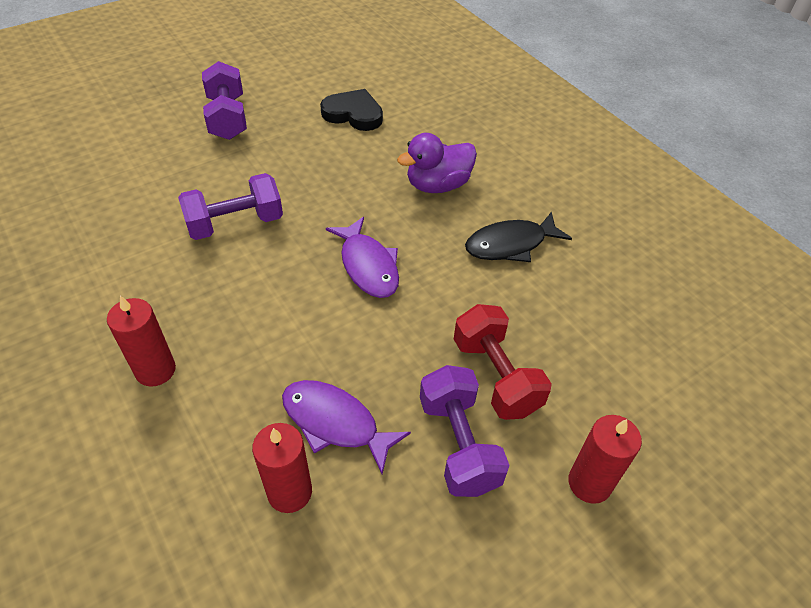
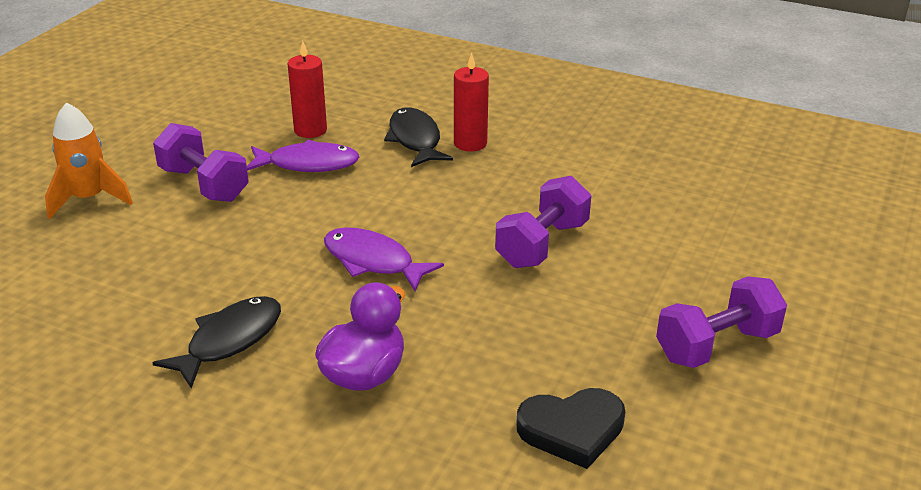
camera: 150 degrees right, 15 degrees down
purple dumbbell [202,61,247,140] -> purple dumbbell turned 75 degrees counterclockwise [656,277,787,368]
red dumbbell [454,304,552,420] -> none
red candle [568,415,642,504] -> orange rocket [45,102,133,219]
none -> black fish [384,107,453,167]

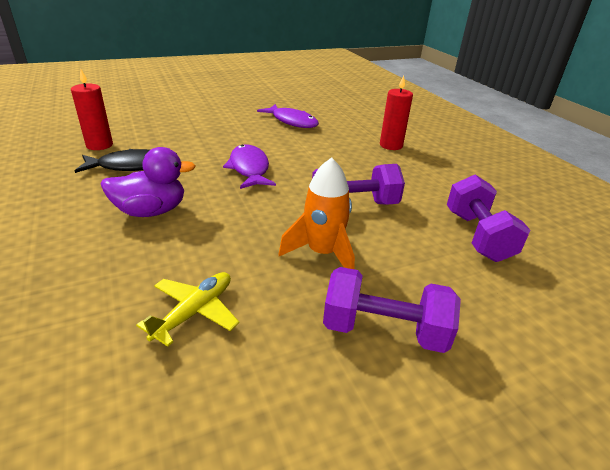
camera: 40 degrees right, 0 degrees up
orange rocket [45,102,133,219] -> orange rocket moved to [279,157,355,269]
purple dumbbell [153,123,249,202] -> purple dumbbell moved to [447,175,530,262]
red candle [288,41,327,138] -> red candle moved to [71,69,113,150]
black fish [384,107,453,167] -> none
black heart [516,388,625,469] -> yellow plane [136,272,239,347]

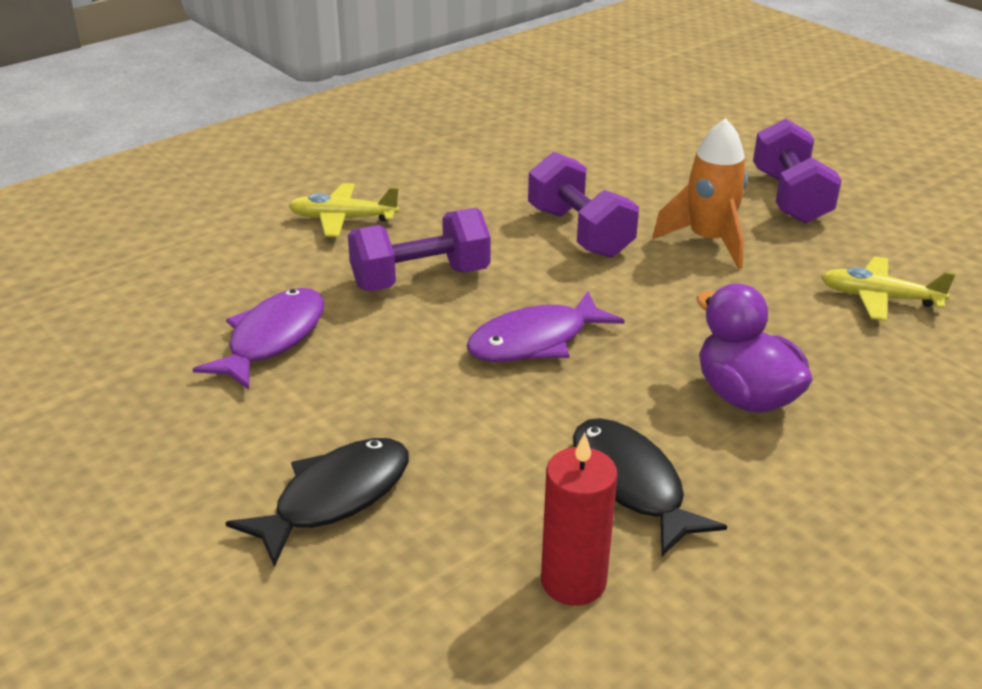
camera: 105 degrees left, 0 degrees up
red candle [380,76,413,150] -> yellow plane [289,183,400,237]
purple dumbbell [447,175,530,262] -> purple dumbbell moved to [348,208,491,291]
none -> black fish [225,438,409,567]

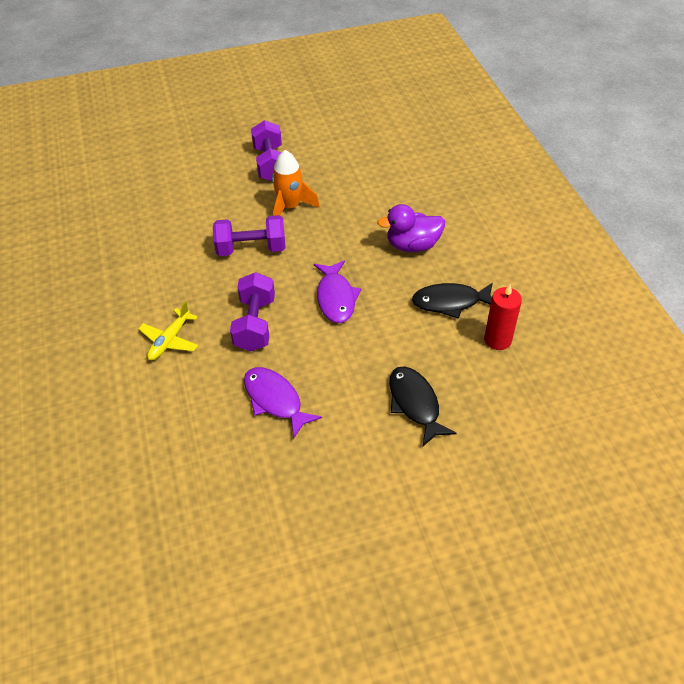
camera: 65 degrees left, 15 degrees up
purple dumbbell [753,118,842,224] -> purple dumbbell turned 60 degrees clockwise [251,120,282,181]
yellow plane [821,256,955,321] -> none

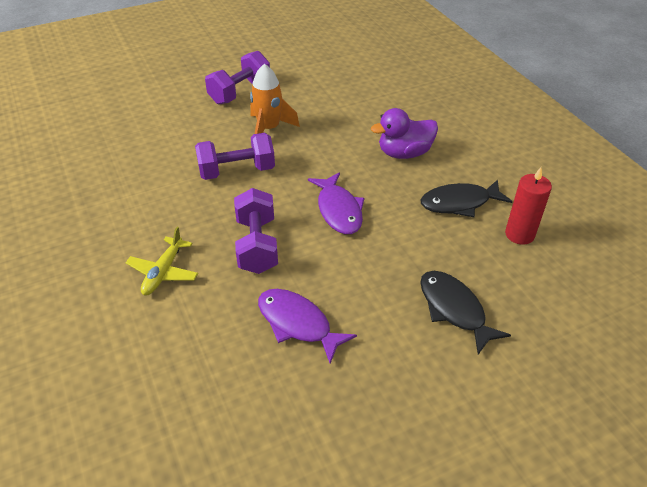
camera: 10 degrees left, 5 degrees down
purple dumbbell [251,120,282,181] -> purple dumbbell turned 60 degrees clockwise [205,51,270,105]

